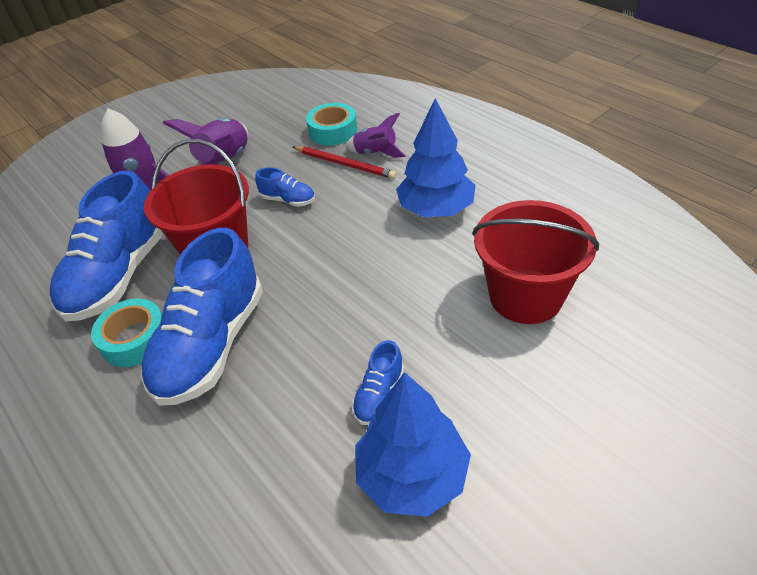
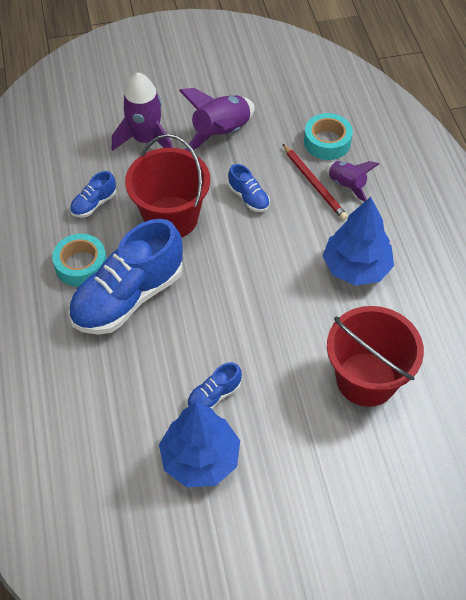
camera: 25 degrees right, 10 degrees up
blue shoe [50,170,163,321] -> blue shoe [70,171,116,217], size x0.44

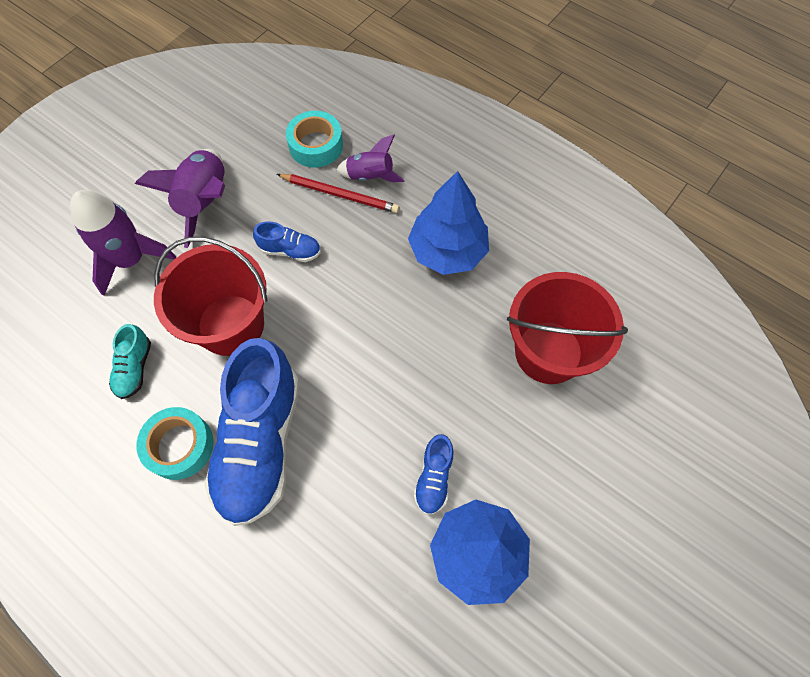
camera: 40 degrees left, 10 degrees up
blue shoe [70,171,116,217] -> turquoise shoe [109,324,151,399]

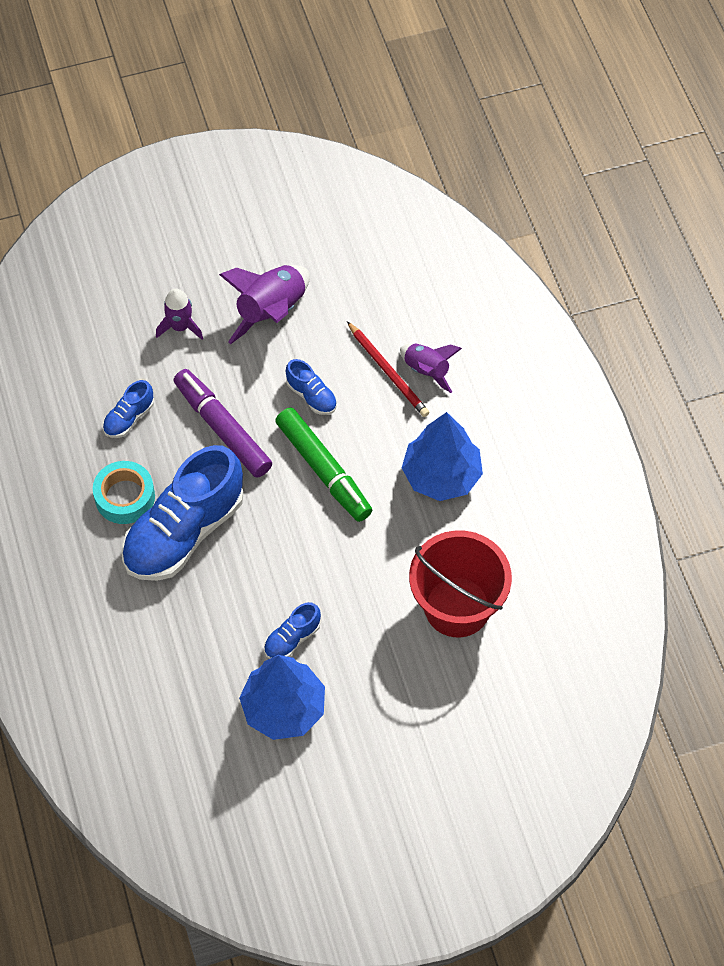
camera: 35 degrees right, 5 degrees down
purple rocket [70,190,176,296] -> purple rocket [156,288,203,340], size x0.62
turquoise shoe [109,324,151,399] -> blue shoe [103,380,154,438]
red bucket [154,237,267,356] -> purple marker [173,369,272,478]
turquoise tape [286,111,343,168] -> none
none -> green marker [275,407,372,522]

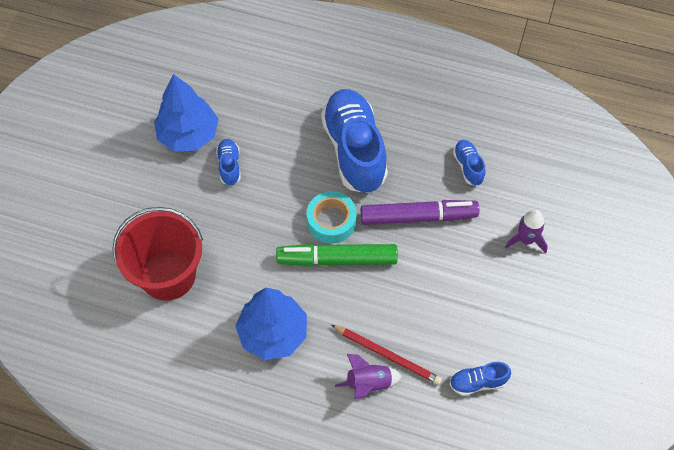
camera: 125 degrees right, 0 degrees up
turquoise tape [93,461,155,524] -> turquoise tape moved to [306,191,357,244]
purple rocket [219,265,310,344] -> none
blue shoe [286,359,337,415] -> blue shoe moved to [449,362,511,396]
red pencil [347,321,430,417] -> red pencil turned 150 degrees counterclockwise [331,325,442,385]

